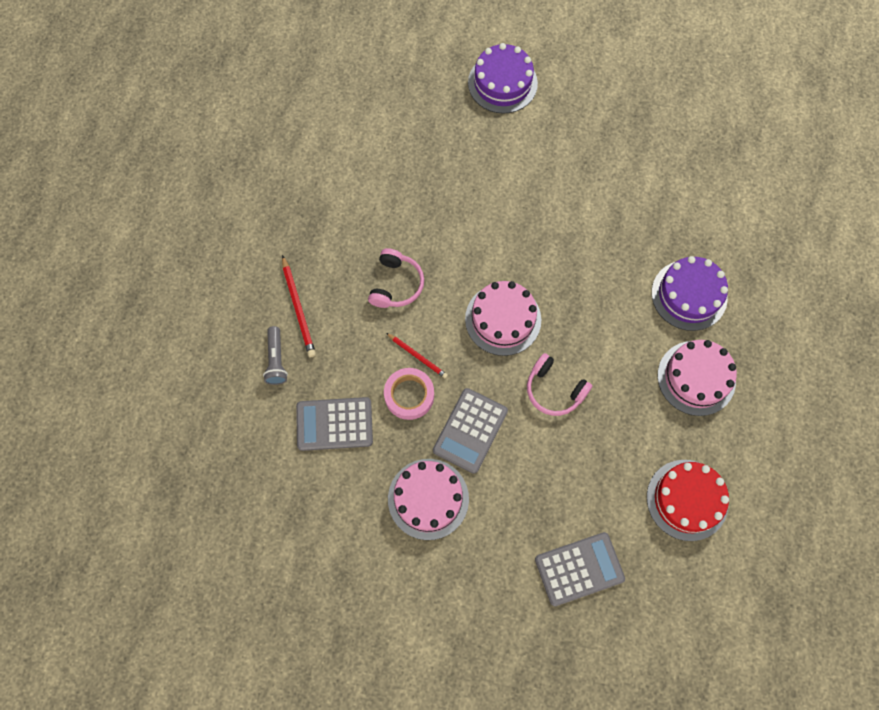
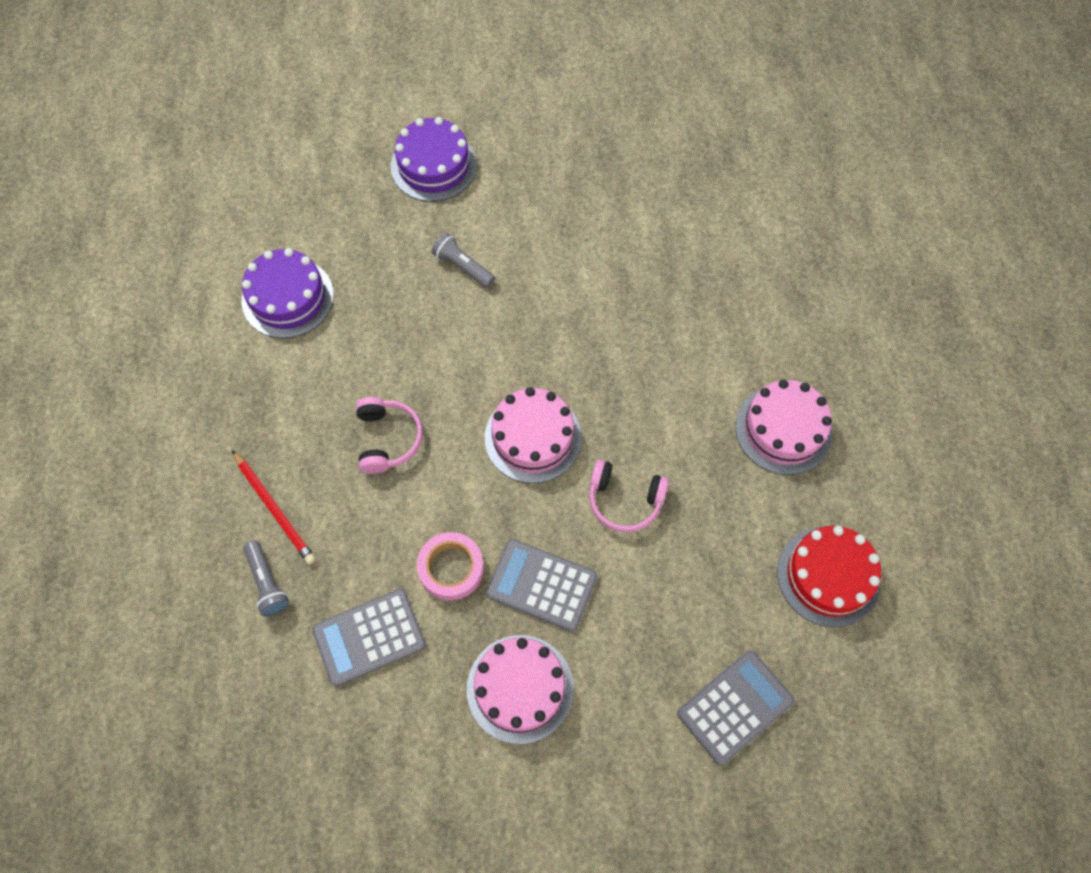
camera: 20 degrees left, 5 degrees down
red pencil [386,333,448,379] -> none
grey calculator [433,388,508,474] -> grey calculator turned 105 degrees clockwise [486,539,597,632]
purple cake [652,256,728,331] -> purple cake moved to [242,248,334,338]
none -> grey flashlight [432,233,495,288]

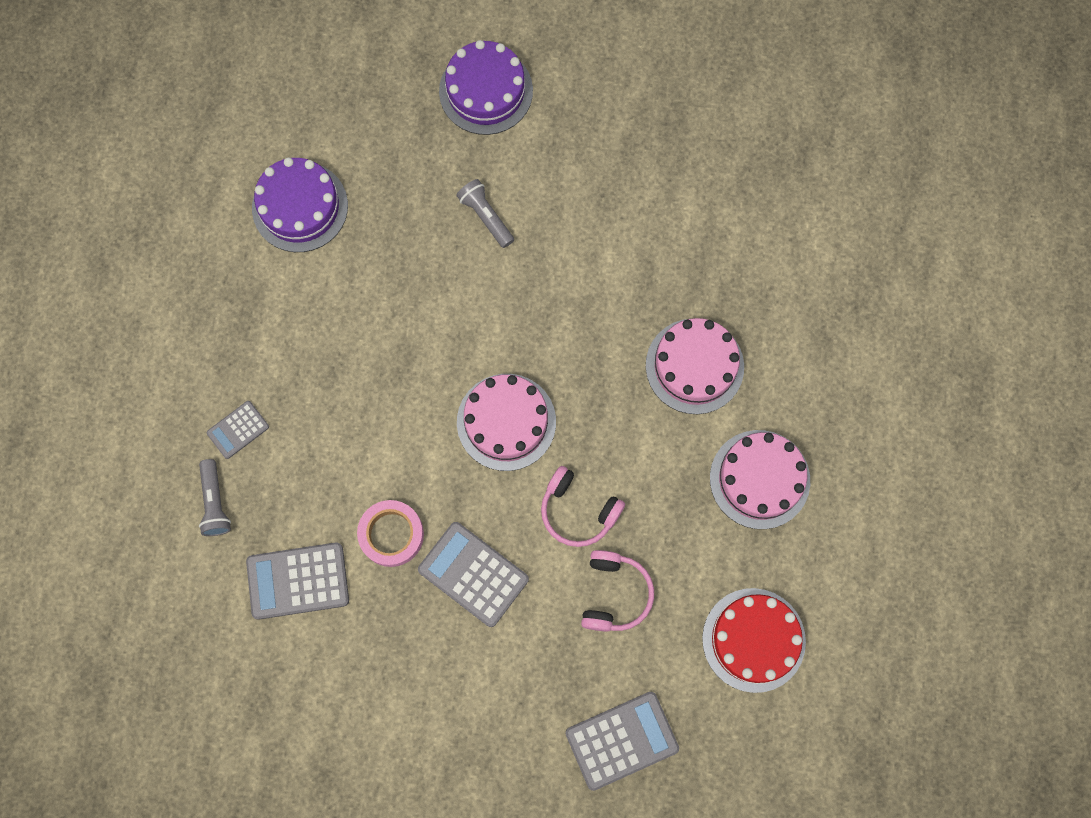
camera: 15 degrees right, 10 degrees up
red pencil [232,450,316,565] -> grey calculator [207,401,269,459]
pink headphones [356,397,423,474] -> pink headphones moved to [581,550,654,632]
pink cake [467,635,574,744] -> pink cake moved to [646,318,744,414]

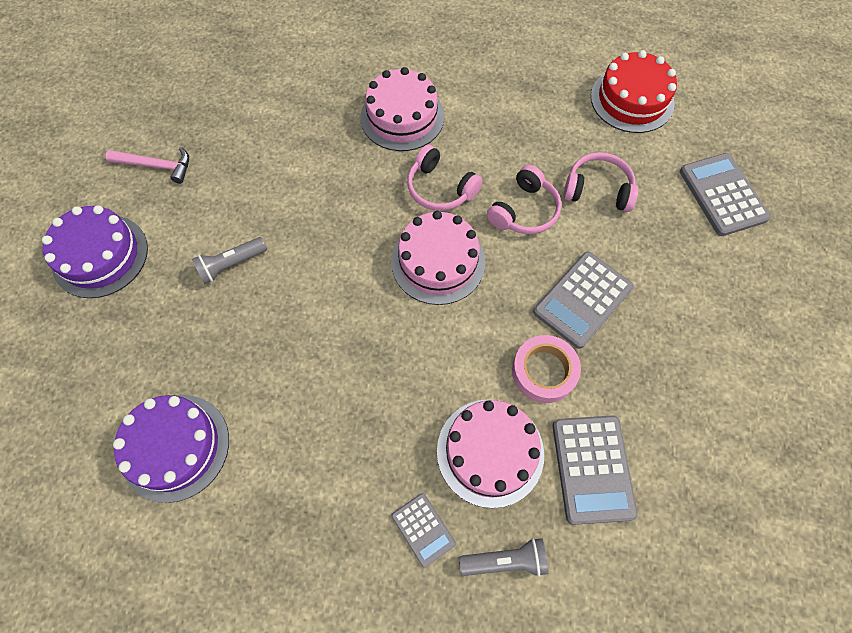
camera: 85 degrees left, 10 degrees down
pink cake [710,430,810,529] -> pink cake moved to [437,399,544,508]
none -> pink hammer [106,147,189,184]
none -> pink headphones [407,145,482,211]

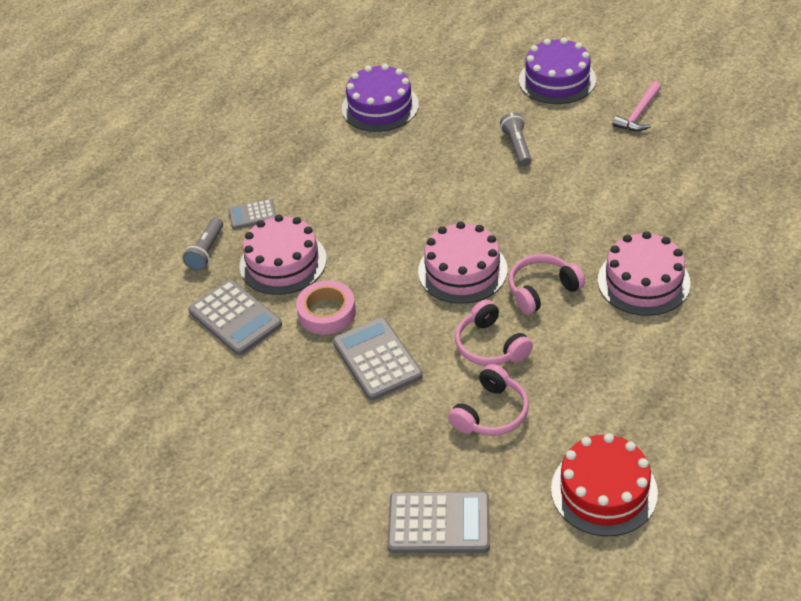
camera: 115 degrees right, 20 degrees down
grey calculator [553,415,638,525] -> grey calculator turned 150 degrees counterclockwise [188,280,282,355]

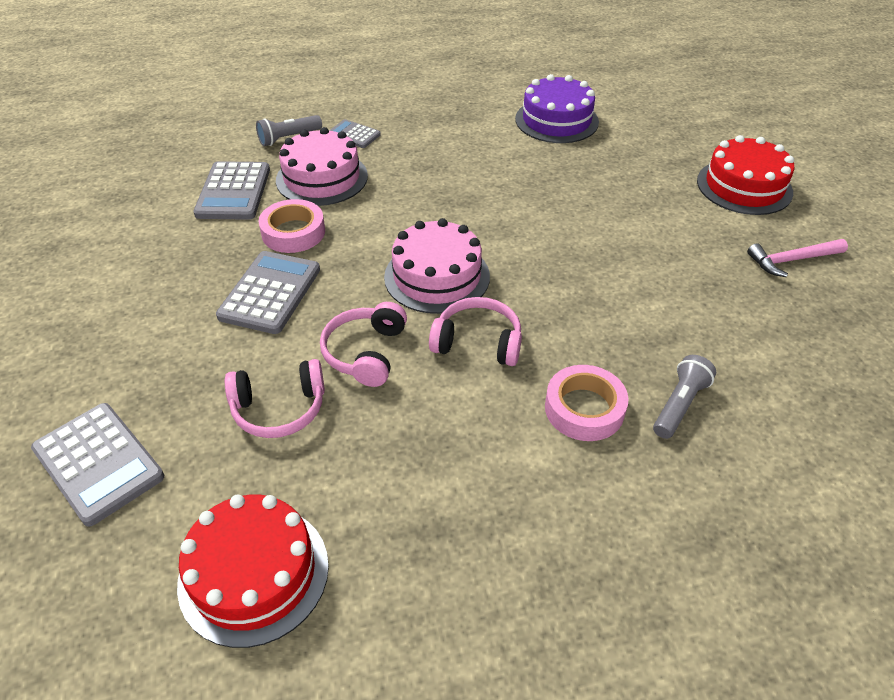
camera: 40 degrees right, 0 degrees up
grey flashlight [500,112,532,167] -> grey flashlight moved to [653,355,716,439]
purple cake [519,38,596,104] -> red cake [697,135,795,215]
pink cake [598,231,691,316] -> pink tape [545,365,628,441]

